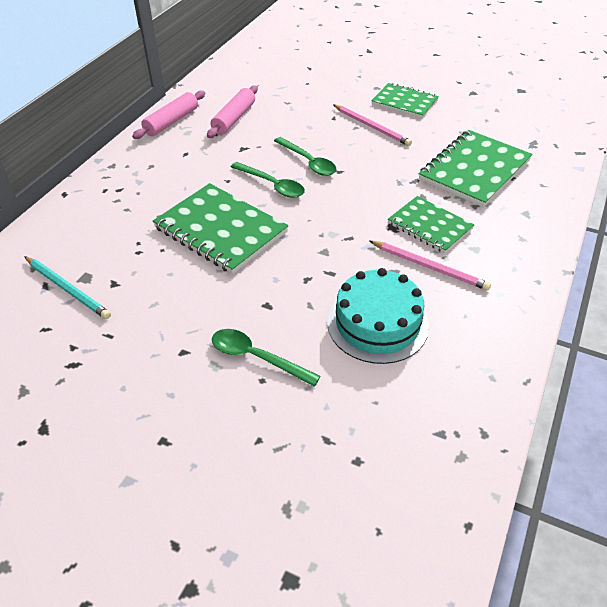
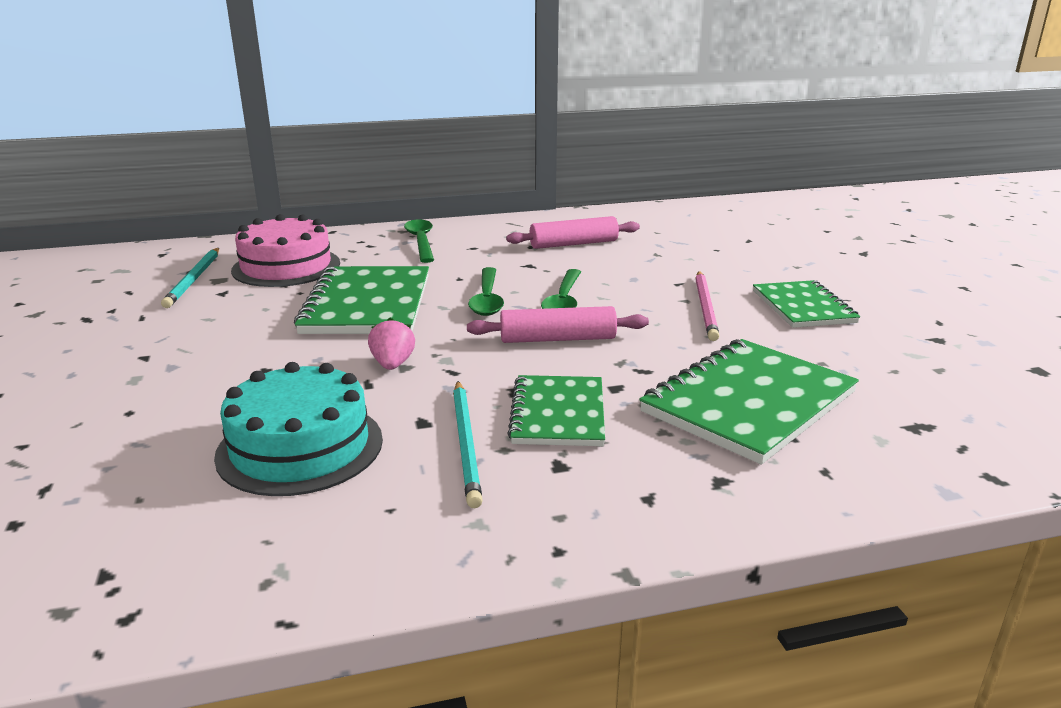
camera: 50 degrees right, 20 degrees down
pink rolling pin [132,91,205,139] -> pink rolling pin moved to [467,306,649,343]
green spoon [212,329,321,386] -> green spoon moved to [404,219,434,263]
pink pencil [370,241,491,291] -> turquoise pencil [453,381,483,508]
green notebook [419,130,532,207] -> green notebook turned 45 degrees counterclockwise [639,339,859,465]
none -> pink cake [231,214,340,287]
none -> pink strawberry [368,318,415,370]

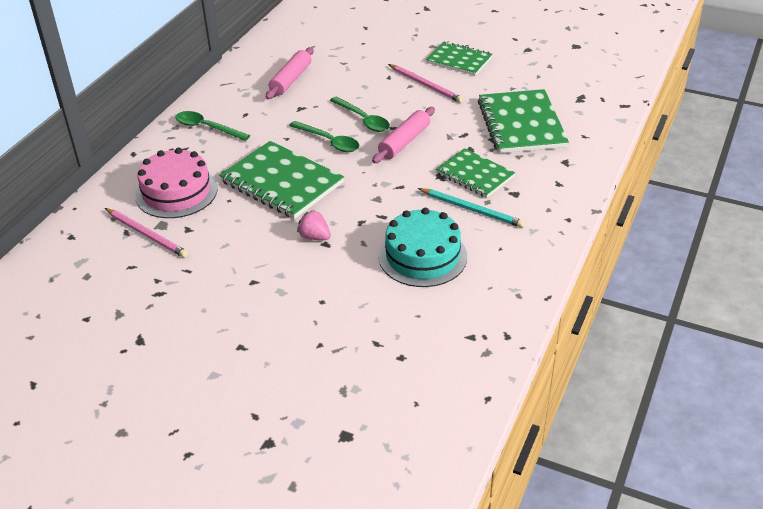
camera: 50 degrees left, 15 degrees up
turquoise pencil [161,248,219,308] -> pink pencil [105,208,188,258]
pink strawberry [368,318,415,370] -> pink strawberry moved to [297,210,331,240]

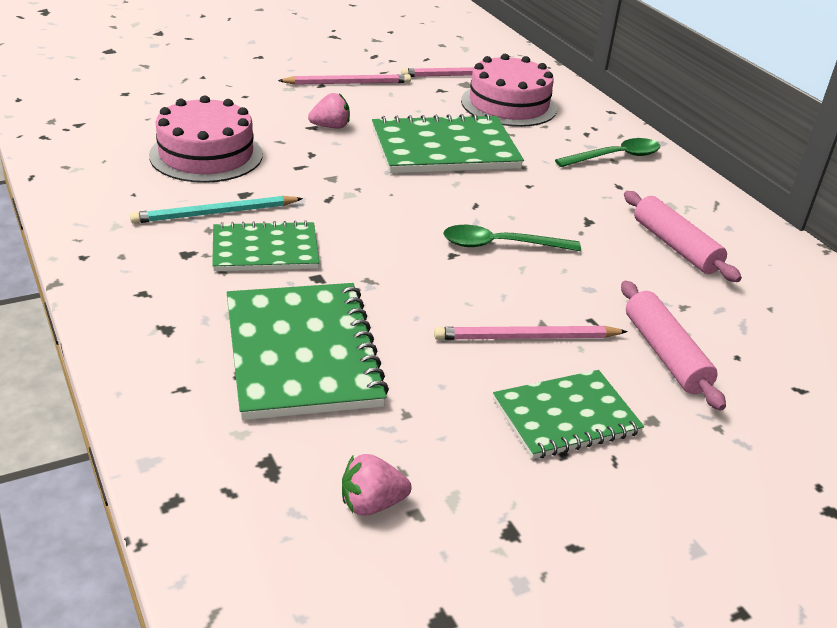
camera: 125 degrees right, 5 degrees down
green spoon [289,121,359,152] -> none
pink rolling pin [372,107,435,163] -> pink rolling pin moved to [621,281,726,410]
turquoise cake [379,208,467,287] -> pink cake [149,95,263,183]
green notebook [478,89,569,153] -> green notebook turned 45 degrees clockwise [227,283,389,420]
none -> pink pencil [278,74,411,85]
none -> pink strawberry [342,454,412,516]

